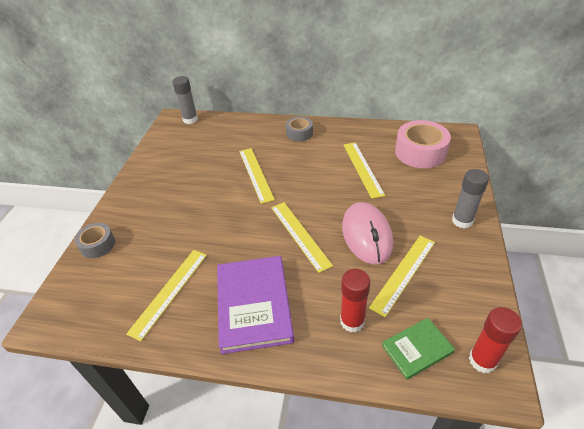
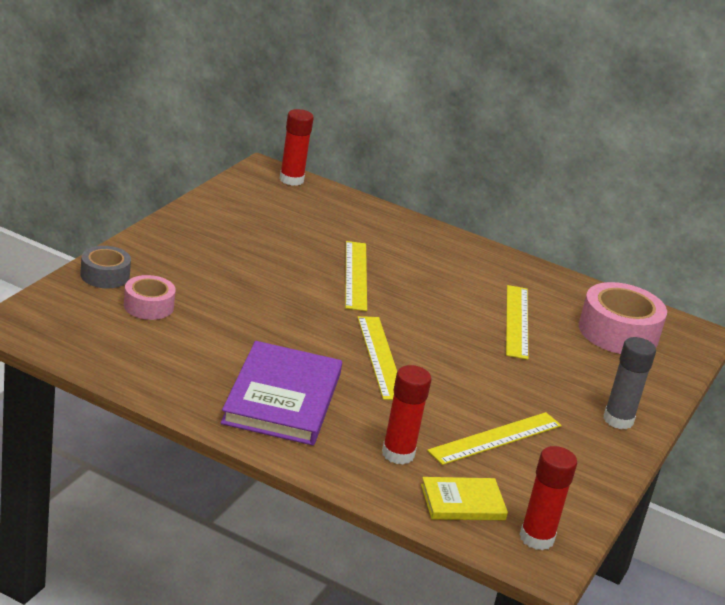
camera: 10 degrees right, 15 degrees down
yellow ruler [126,250,207,341] -> none
grey glue stick [172,76,198,124] -> red glue stick [279,109,314,186]
grey tape [286,116,313,142] -> none
pink mouse [342,202,393,264] -> none
green book [382,318,455,380] -> yellow book [421,477,508,520]
none -> pink tape [124,275,176,320]

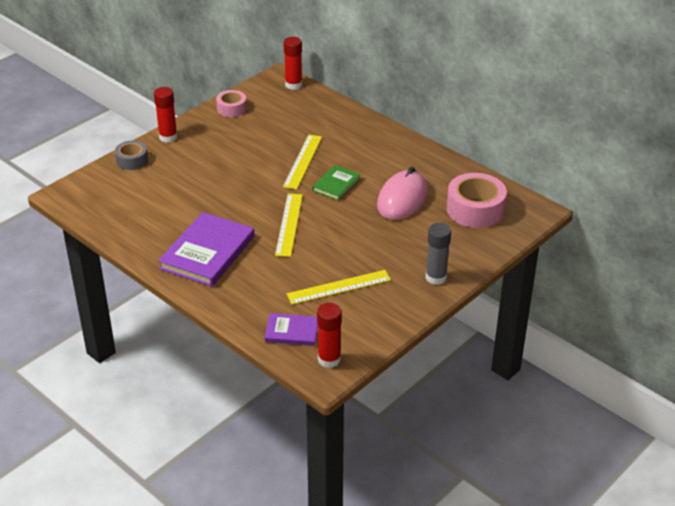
camera: 20 degrees right, 10 degrees up
pink tape [124,275,176,320] -> pink tape moved to [216,90,247,117]
red glue stick [382,365,432,464] -> red glue stick moved to [154,87,178,143]
yellow book [421,477,508,520] -> purple book [265,313,318,346]
yellow ruler [506,285,528,360] -> pink mouse [377,167,428,220]
none -> green book [312,165,361,201]

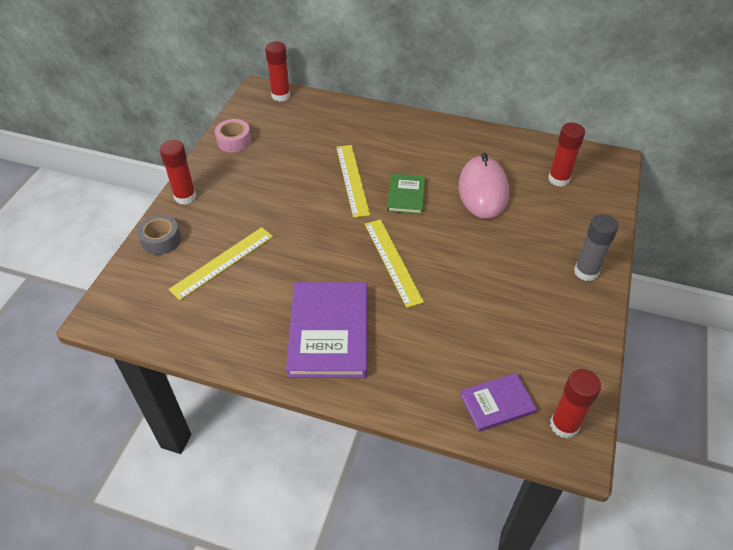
camera: 25 degrees left, 10 degrees up
yellow ruler [287,270,391,305] -> yellow ruler moved to [168,227,273,300]
pink tape [447,173,507,228] -> red glue stick [548,122,585,187]

